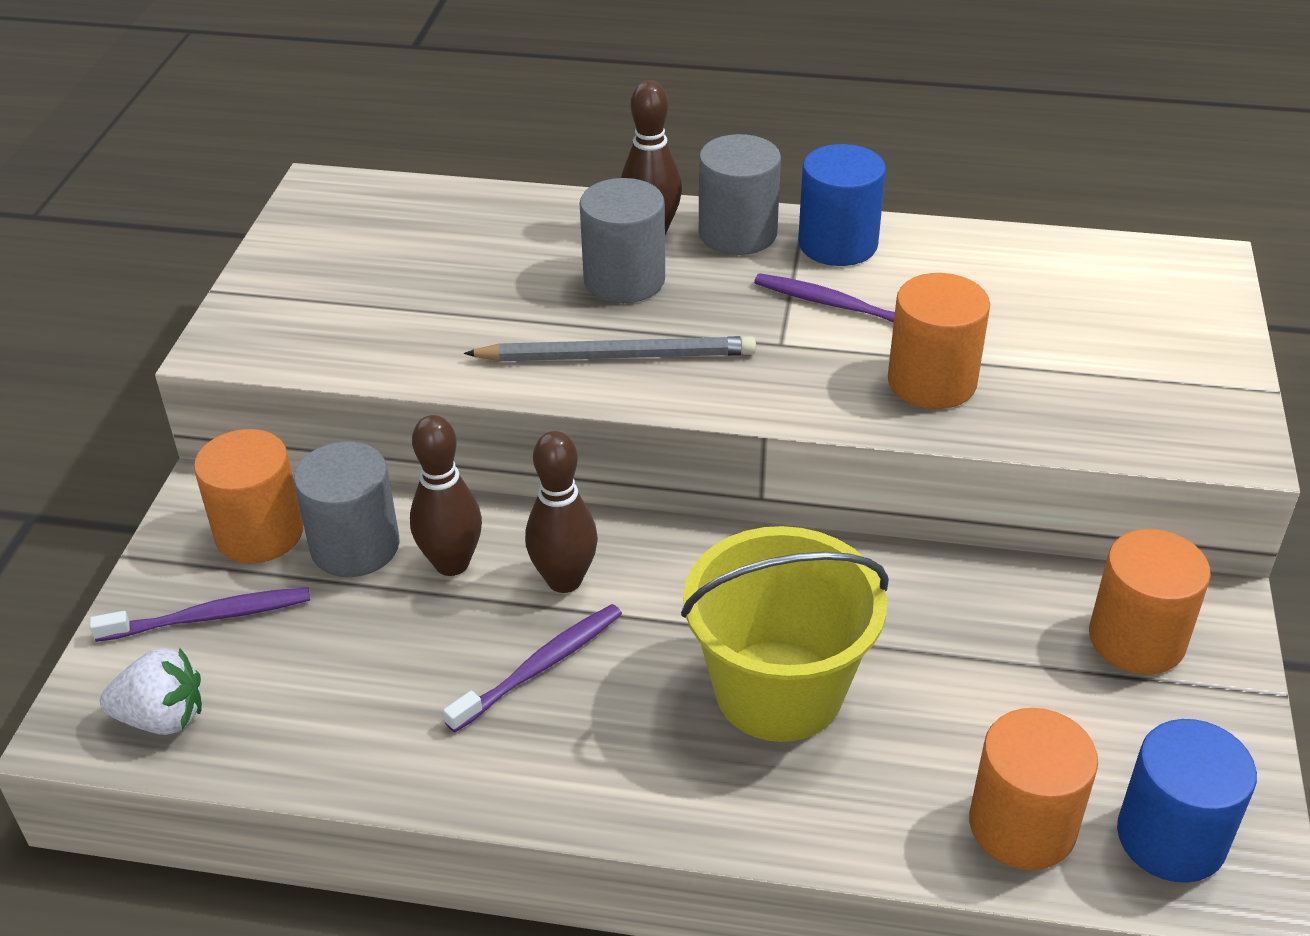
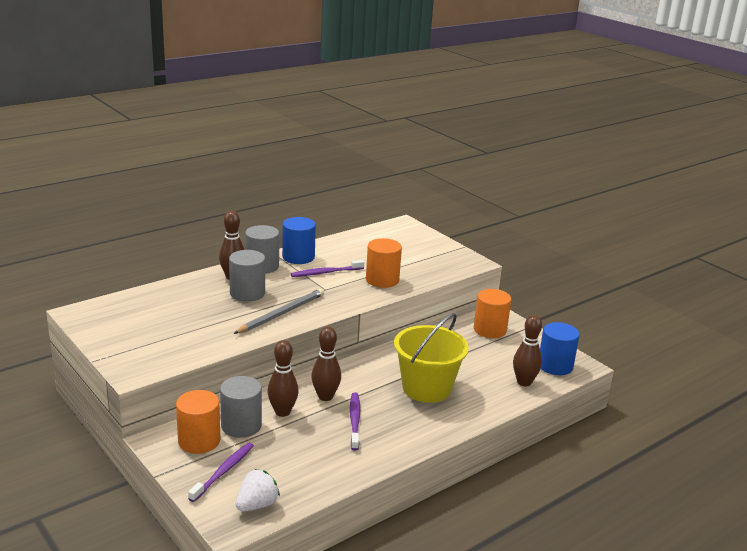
camera: 50 degrees left, 15 degrees down
orange cylinder [969,708,1098,870] -> brown bowling pin [513,315,542,386]

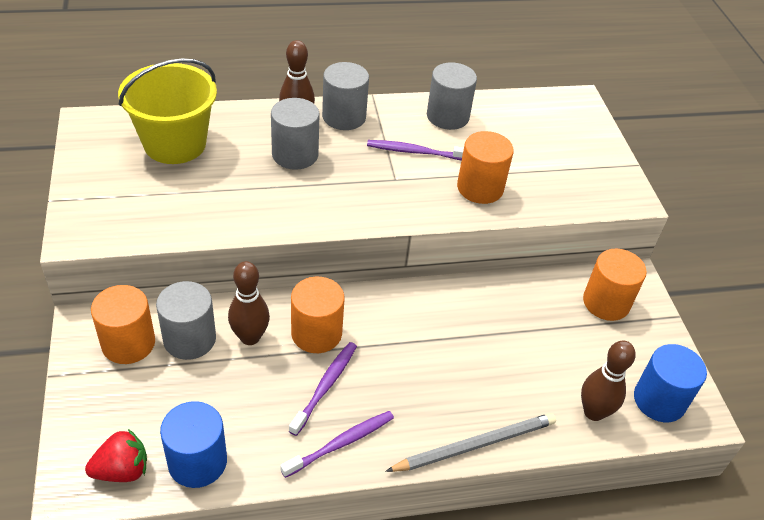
camera: 25 degrees right, 20 degrees up
purple toothbrush [188,443,254,502] -> purple toothbrush moved to [280,411,394,478]
grey pencil [233,288,324,334] -> grey pencil moved to [385,413,556,472]
white strawberry [236,469,280,511] -> red strawberry [85,429,147,482]
blue cylinder [282,217,316,264] -> blue cylinder moved to [160,401,227,488]
brown bowling pin [311,326,341,401] -> orange cylinder [291,277,344,353]
yellow bucket [394,313,469,403] -> yellow bucket moved to [118,58,217,164]
none -> grey cylinder [427,62,477,130]

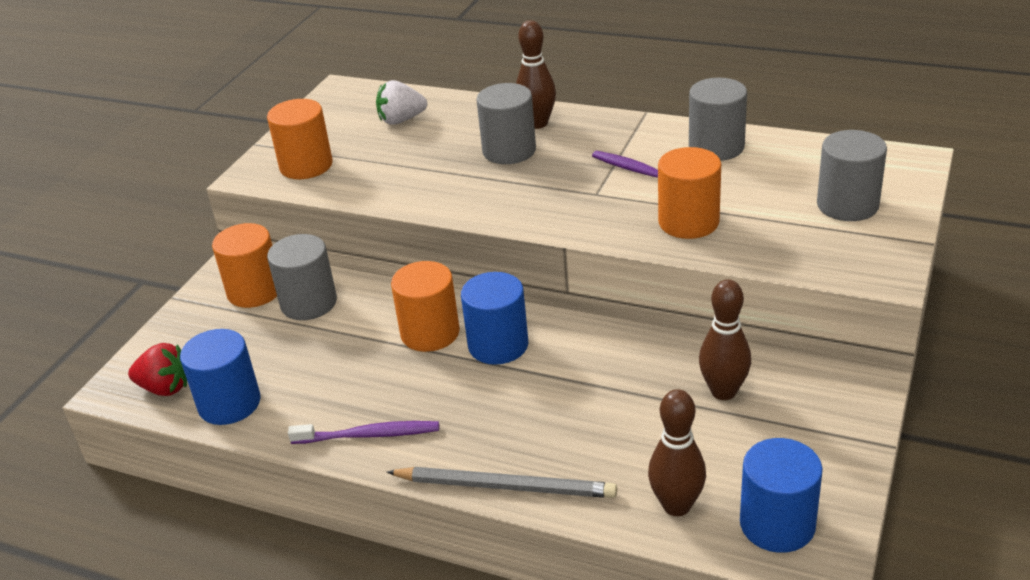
camera: 40 degrees right, 10 degrees down
yellow bucket [118,58,217,164] -> white strawberry [376,80,427,125]
brown bowling pin [228,261,270,345] -> brown bowling pin moved to [699,279,751,400]
purple toothbrush [289,342,357,436] -> none
grey cylinder [322,62,369,130] -> grey cylinder moved to [817,130,887,221]
orange cylinder [583,249,647,321] -> orange cylinder moved to [267,99,333,179]
none -> blue cylinder [461,272,528,365]

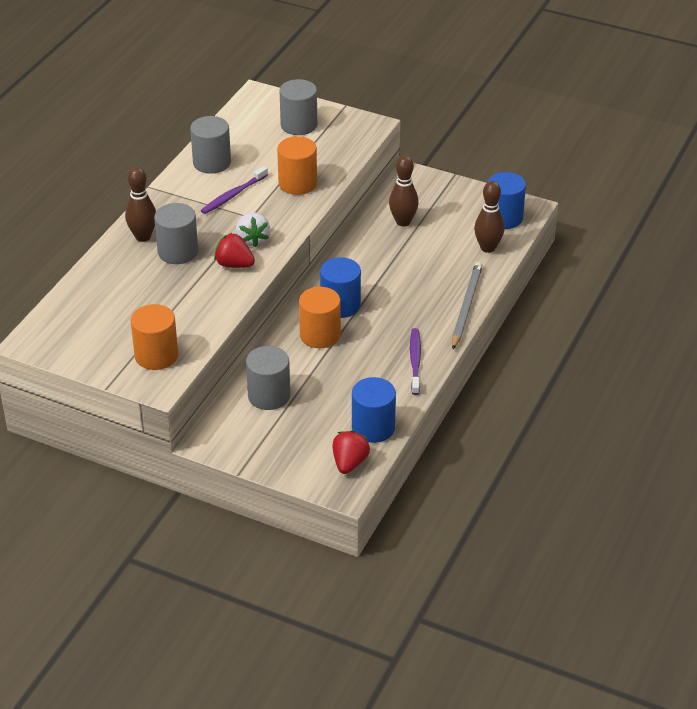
camera: 90 degrees left, 5 degrees up
orange cylinder [212,223,277,308] -> none
white strawberry [376,80,427,125] -> white strawberry moved to [236,213,270,248]
none -> red strawberry [214,233,255,268]

